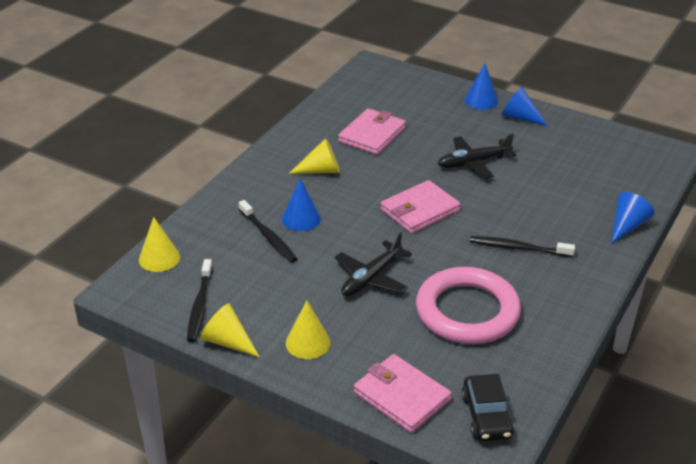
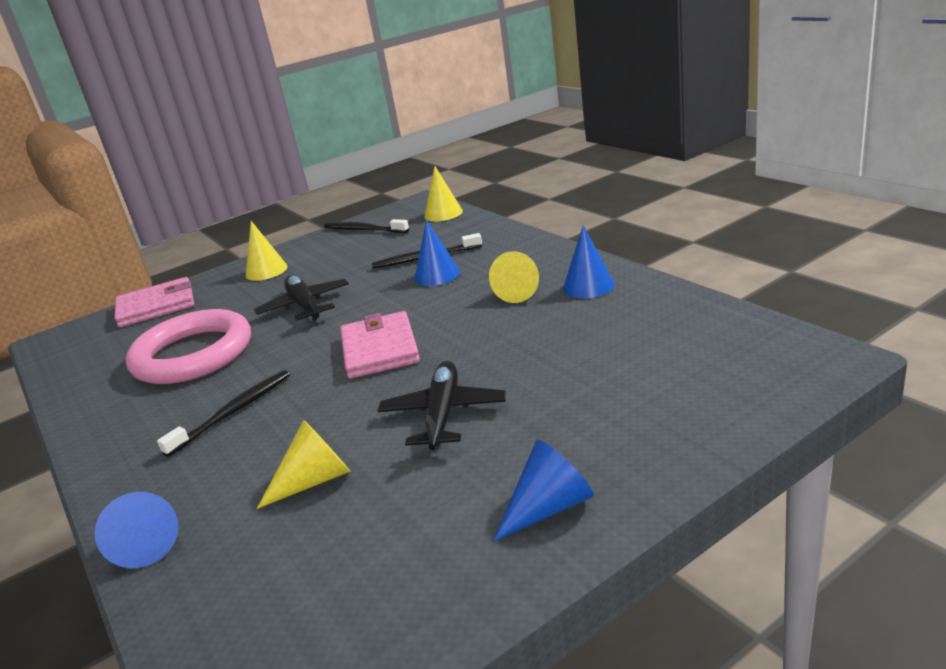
camera: 120 degrees right, 10 degrees down
yellow cone [200,303,260,357] -> yellow cone moved to [257,420,351,509]
pink wallet [338,108,406,155] -> none
black car [461,374,514,441] -> none
blue cone [465,63,498,110] -> blue cone moved to [563,225,615,298]

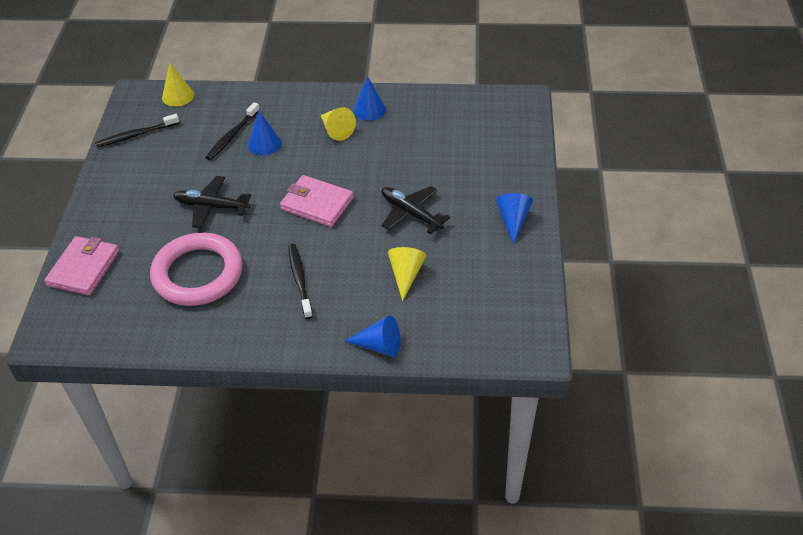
camera: 55 degrees left, 20 degrees up
yellow cone [246,221,288,281] -> none

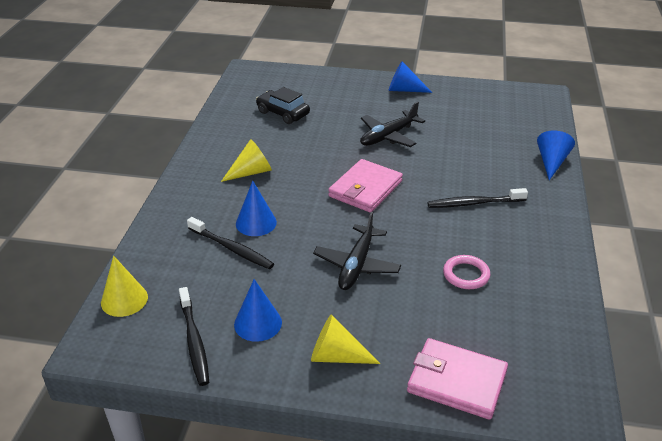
camera: 85 degrees left, 10 degrees down
pink ring [150,233,243,306] -> pink ring [443,255,490,289], size x0.44
blue cone [353,76,386,121] -> blue cone moved to [234,279,282,342]
yellow cone [388,247,426,301] -> yellow cone moved to [311,314,380,364]
none -> black car [256,87,310,124]

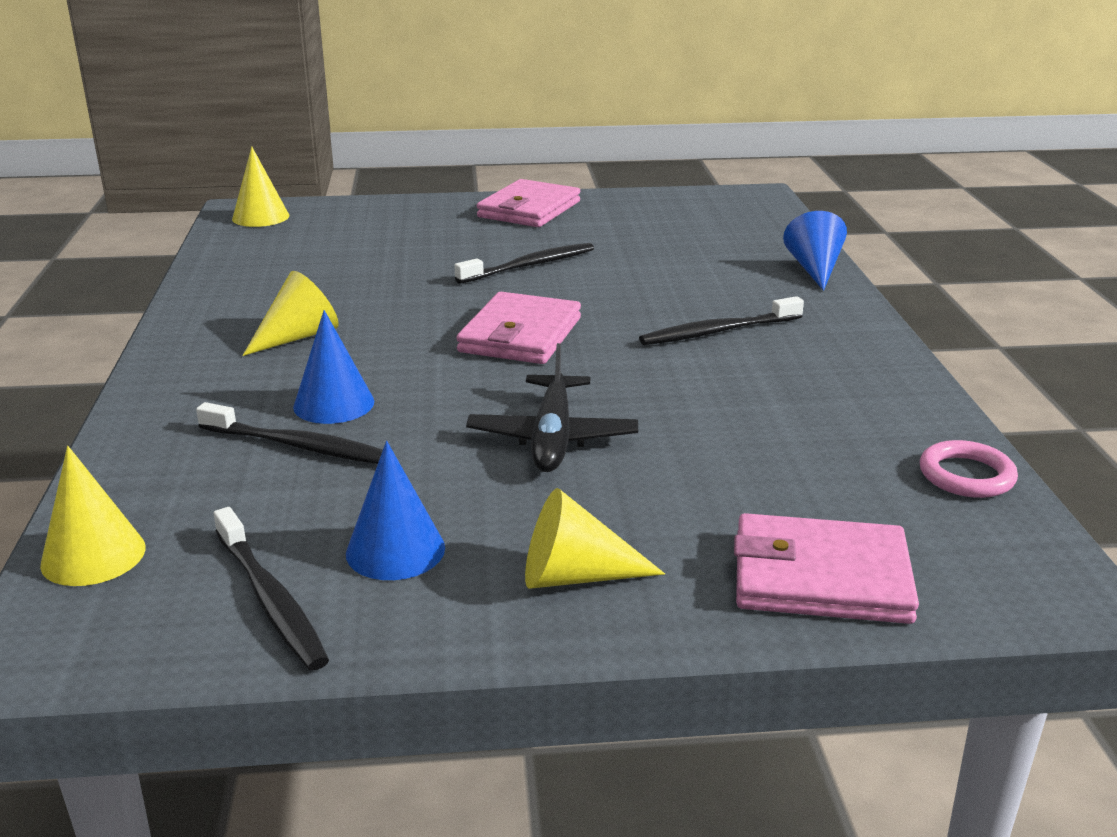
camera: 15 degrees left, 10 degrees down
black car [256,87,310,124] -> none
black plane [360,102,425,147] -> black toothbrush [454,243,594,284]
blue cone [388,61,432,93] -> pink wallet [477,179,580,227]
pink ring [443,255,490,289] -> pink ring moved to [920,440,1018,498]
none -> yellow cone [232,147,289,227]

